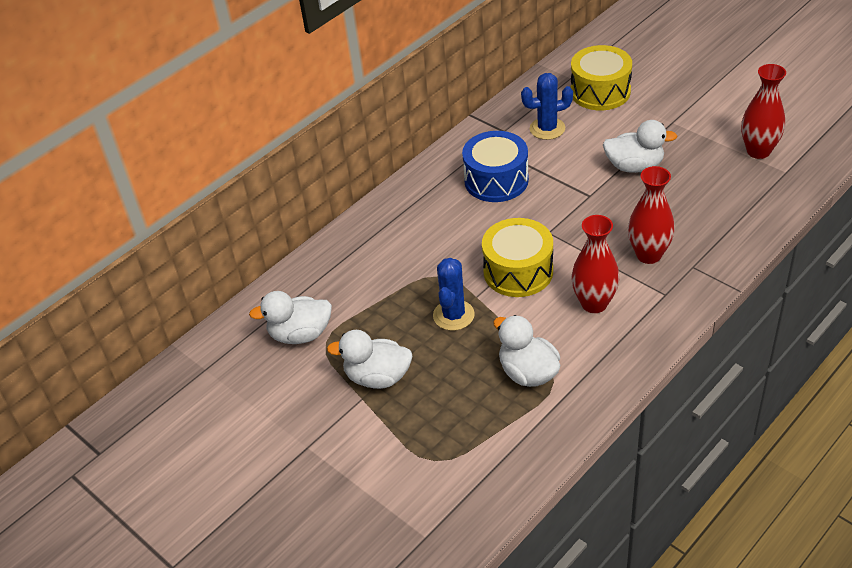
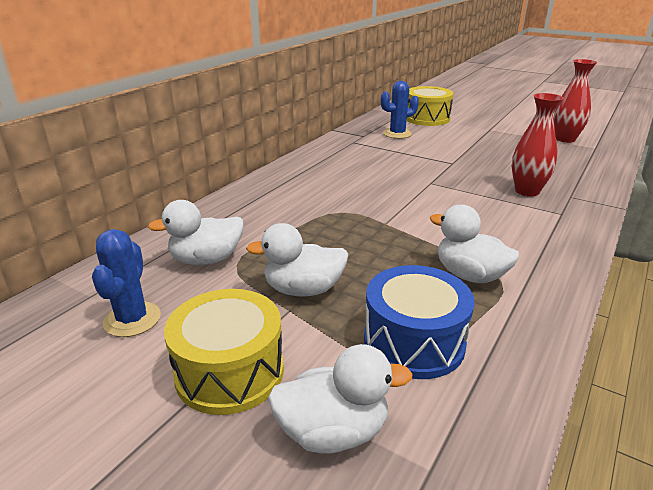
camera: 15 degrees left, 15 degrees down
blue cactus [433,258,475,331] -> blue cactus moved to [92,229,161,337]
blue drum [462,131,529,202] -> blue drum moved to [364,265,475,379]
yellow drum [482,218,553,297] -> yellow drum moved to [164,289,284,415]
red vase [571,215,620,313] -> none
white duck [603,120,677,173] -> white duck moved to [268,344,413,454]

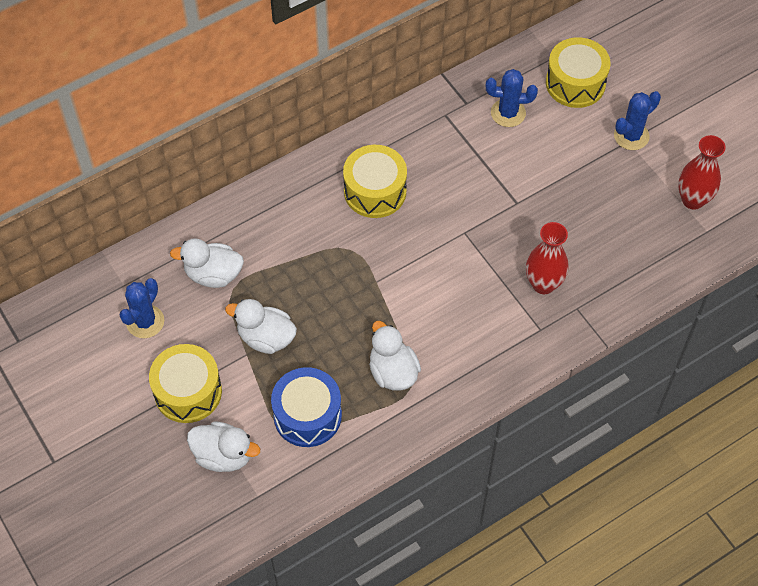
camera: 25 degrees right, 30 degrees up
none -> yellow drum [343,145,407,218]
none -> blue cactus [614,91,661,150]

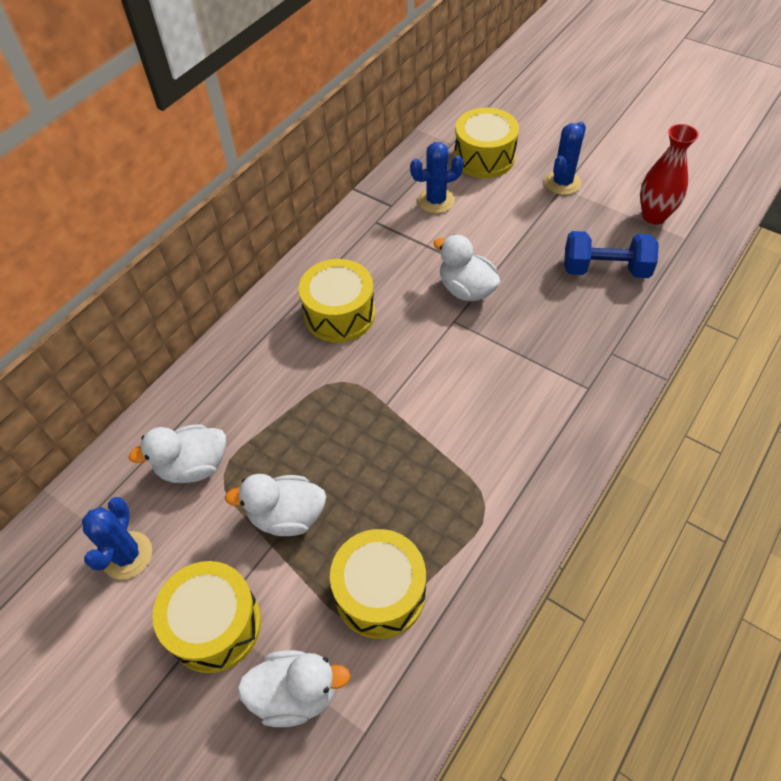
camera: 20 degrees left, 5 degrees down
blue drum [271,367,342,447] -> yellow drum [330,529,426,639]
white duck [369,321,421,391] -> white duck moved to [434,235,501,302]
red vase [526,222,569,294] -> none
none -> blue dumbbell [564,231,659,278]

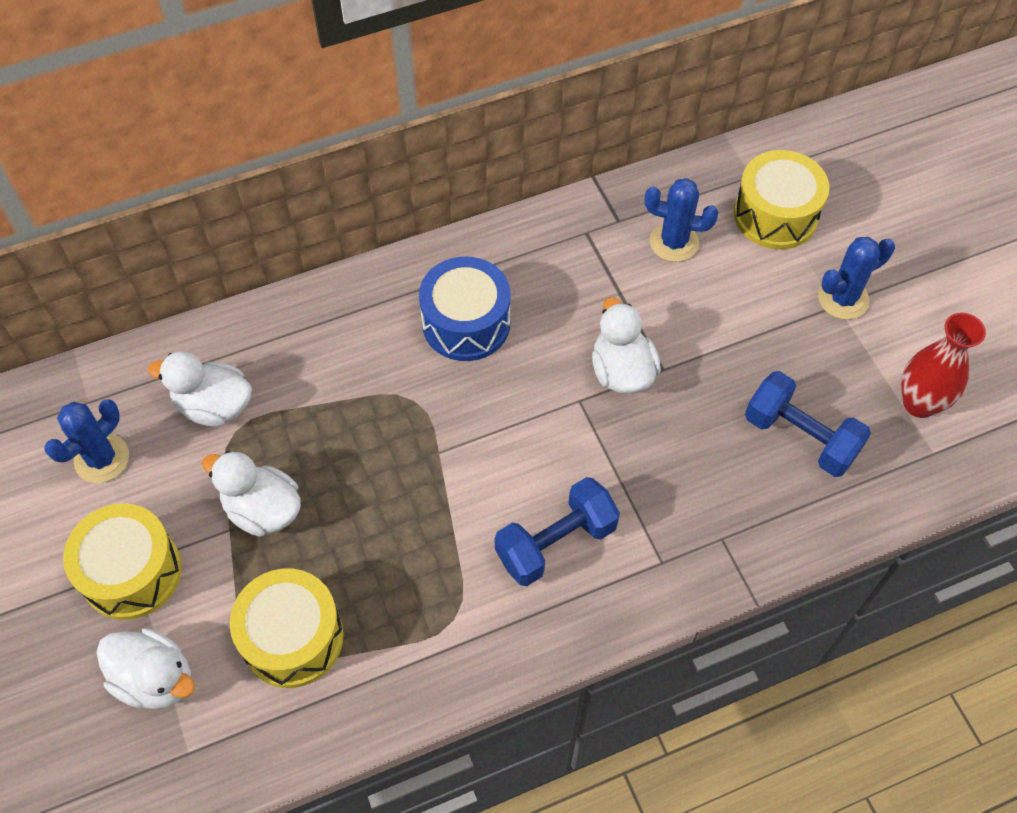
camera: 30 degrees right, 5 degrees up
yellow drum [299,259,375,343] -> blue drum [419,257,511,361]
none -> blue dumbbell [495,477,620,586]

